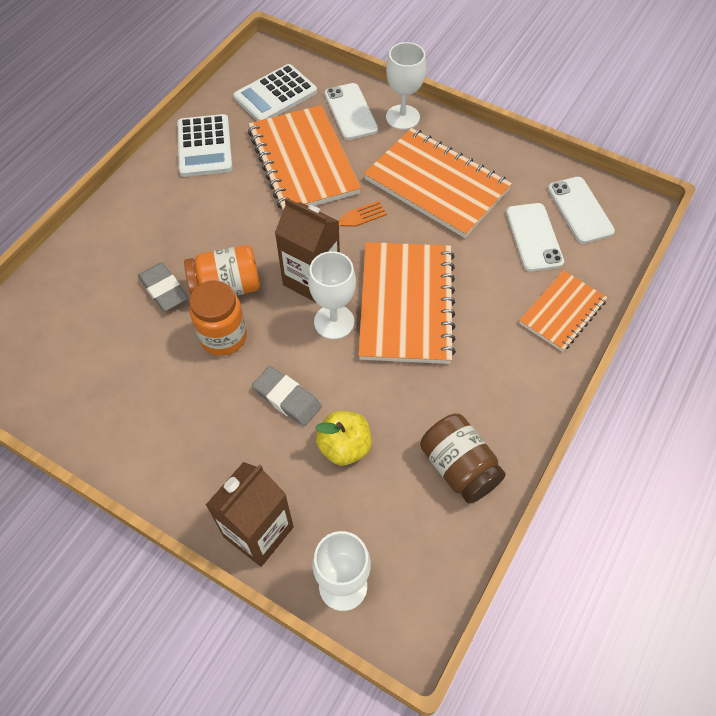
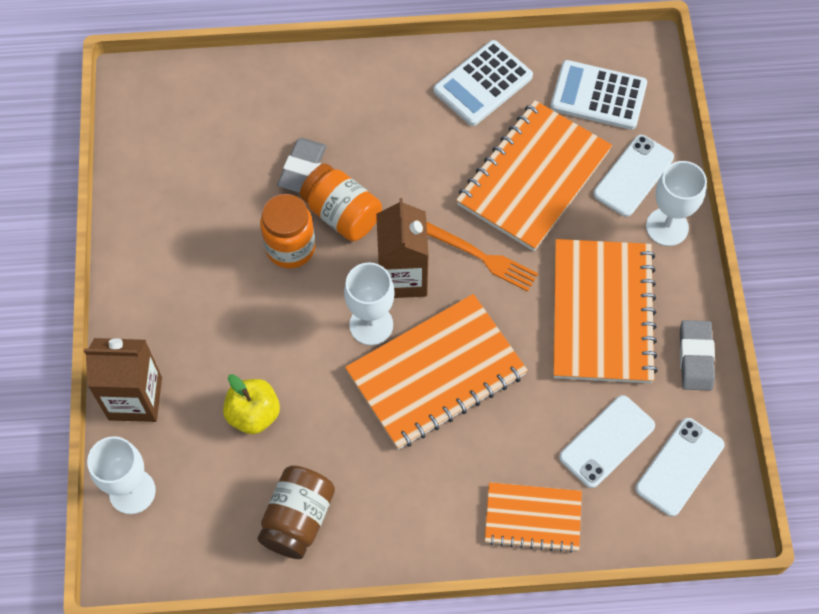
camera: 55 degrees right, 5 degrees up
grey eraser [252,366,322,427] -> grey eraser moved to [680,320,715,391]

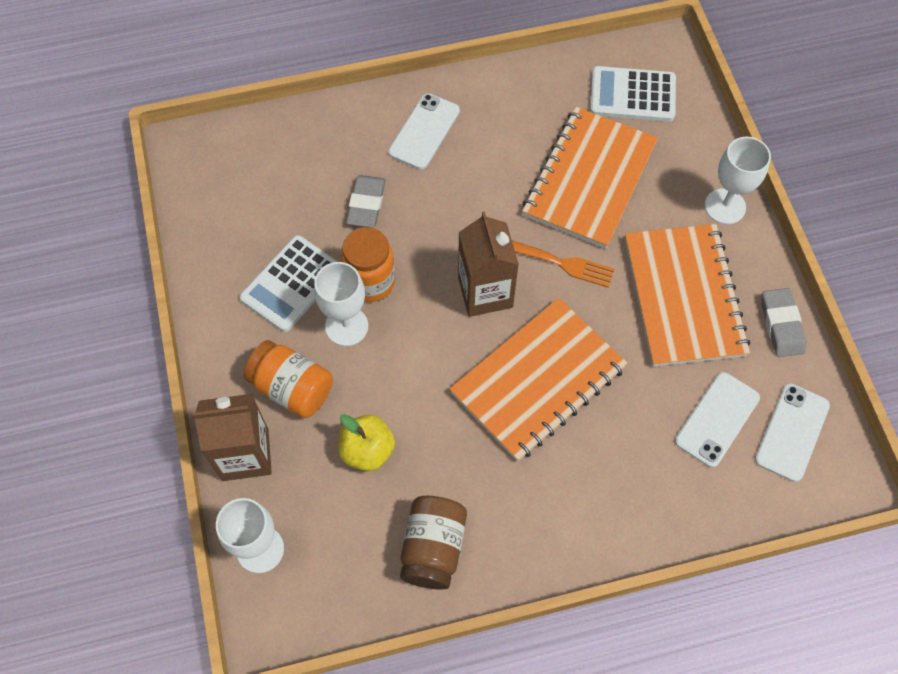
camera: 10 degrees left, 0 degrees up
orange jar [300,164,382,241] -> orange jar moved to [244,340,333,418]
white goblet [344,263,395,345] -> white goblet moved to [314,262,368,346]
white calculator [433,40,533,126] -> white calculator moved to [239,235,338,332]
orange notebook [485,482,582,553] -> none
white phone [593,135,674,217] -> white phone moved to [388,93,460,169]

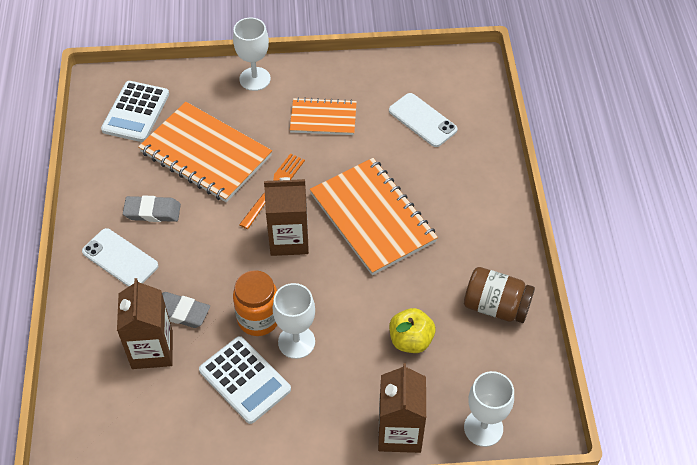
camera: 80 degrees left, 10 degrees down
orange jar [244,340,333,418] -> none
orange notebook [625,224,750,367] -> orange notebook [290,97,357,135], size x0.59
white phone [755,384,830,482] -> none
grey eraser [761,288,806,357] -> grey eraser moved to [123,195,181,222]
none -> brown carton [117,278,173,369]

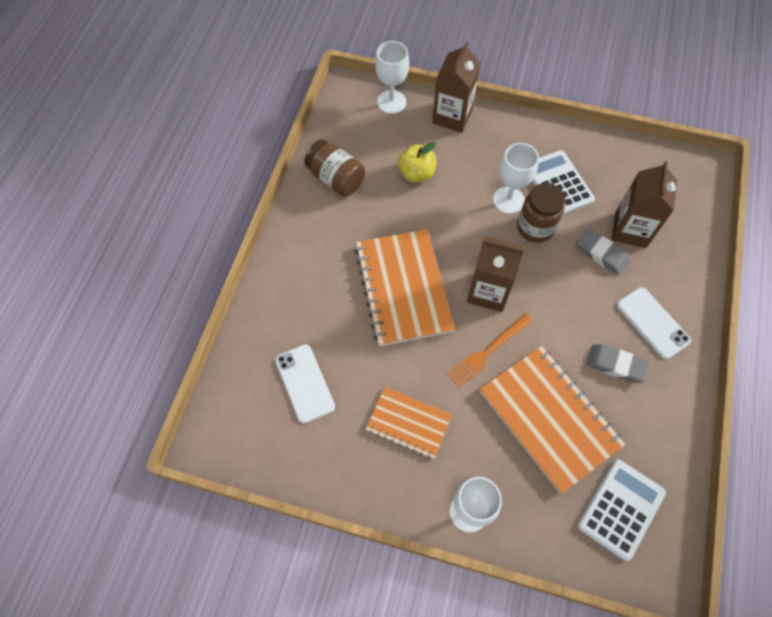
camera: 160 degrees left, 10 degrees up
orange jar [233,270,277,336] -> brown jar [517,183,565,243]

